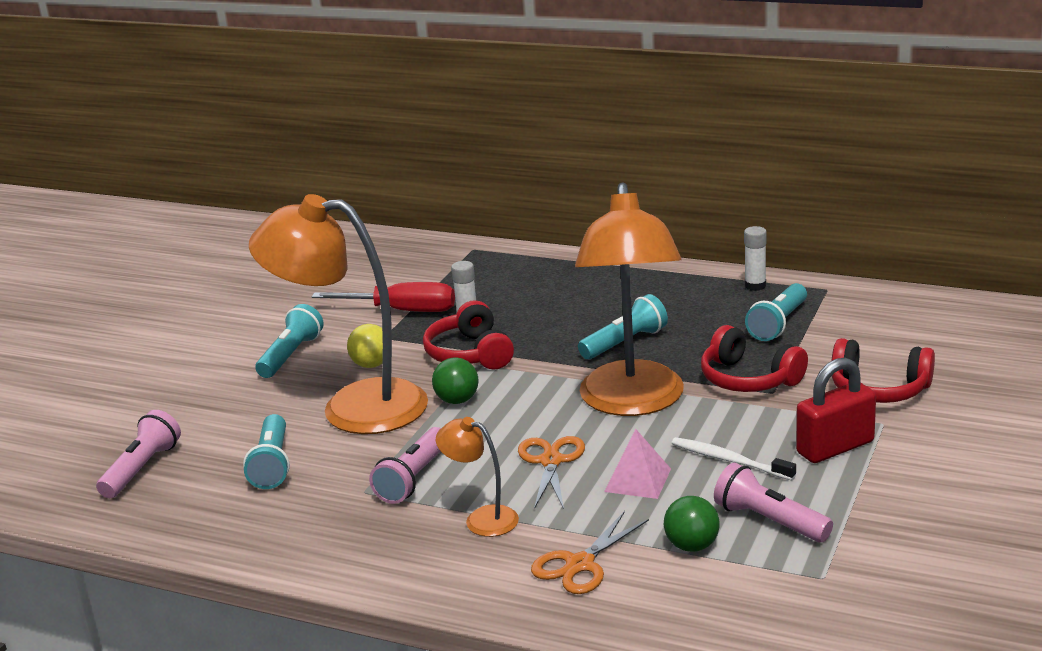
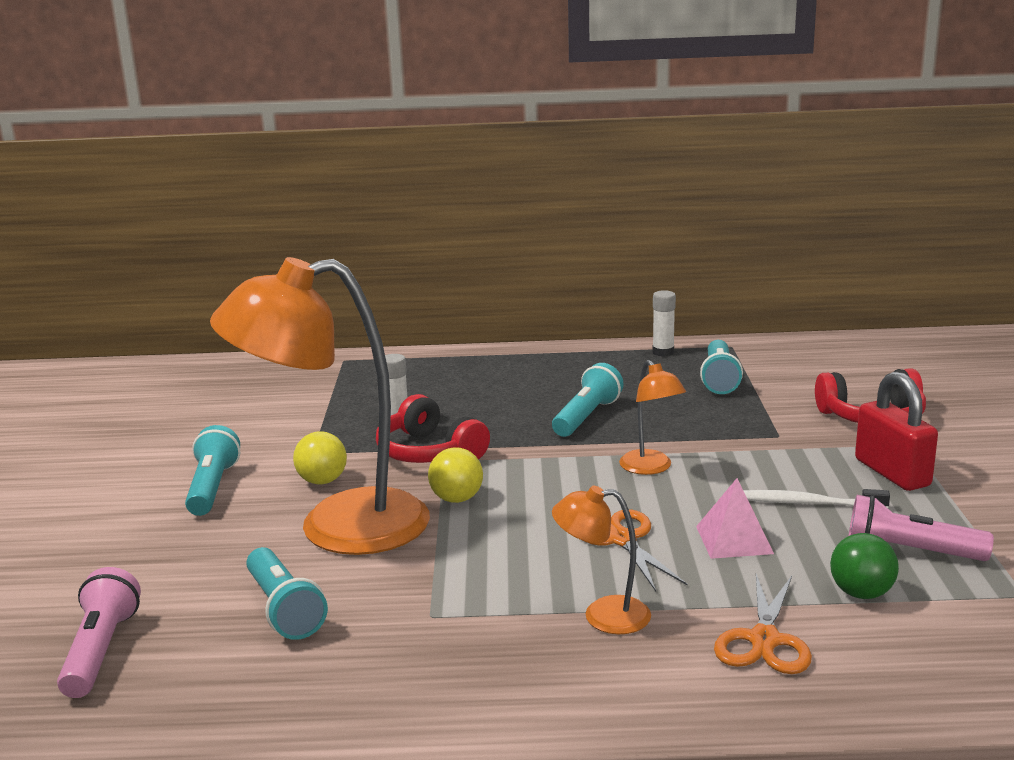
camera: 25 degrees left, 5 degrees down
red screwdriver [312,282,455,312] -> none
pink flashlight [369,427,441,504] -> none
green ball [432,357,478,404] -> yellow ball [428,447,483,503]
orange lamp [575,182,684,416] -> orange lamp [619,360,686,475], size x0.44
red headphones [701,325,808,392] -> none
red padlock [796,358,876,463] -> red padlock turned 60 degrees counterclockwise [855,371,938,491]

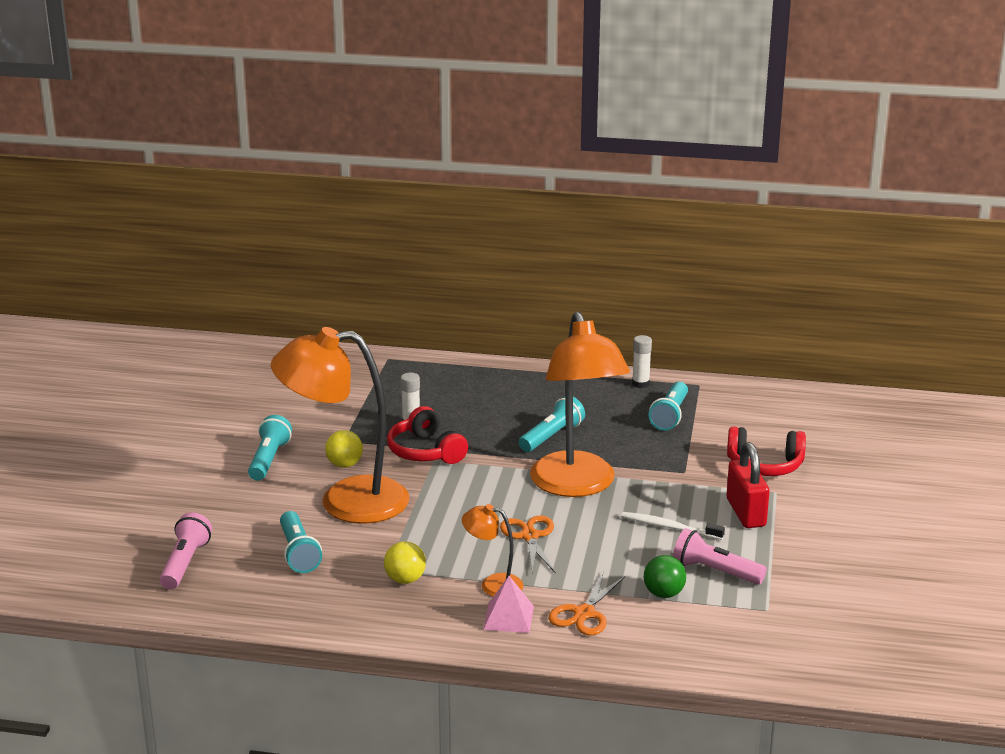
camera: 10 degrees right, 5 degrees up
yellow ball [428,447,483,503] -> yellow ball moved to [384,541,426,584]
orange lamp [619,360,686,475] -> orange lamp [530,311,630,497], size x2.25
pink pyramid [696,478,774,559] -> pink pyramid moved to [483,576,534,633]

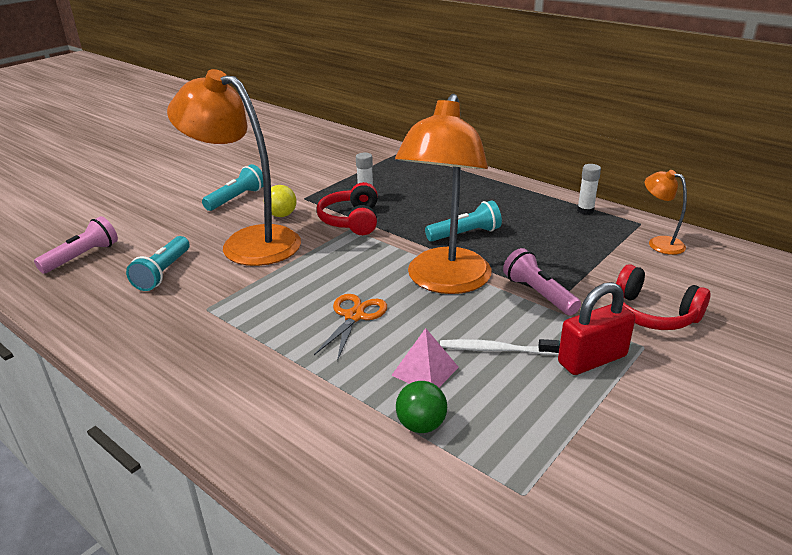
camera: 30 degrees right, 5 degrees up
yellow ball [384,541,426,584] -> none
orange lamp [462,504,524,597] -> orange lamp moved to [645,170,687,255]
pink pyramid [483,576,534,633] -> pink pyramid moved to [392,328,459,387]
orange scissors [548,571,625,635] -> none
white toothbrush [621,512,725,540] -> white toothbrush turned 45 degrees counterclockwise [440,339,560,355]
turquoise flashlight [649,382,688,431] -> none
pink flashlight [673,528,767,585] -> pink flashlight moved to [503,248,581,316]
red padlock [727,442,770,528] -> red padlock turned 45 degrees clockwise [558,282,636,375]

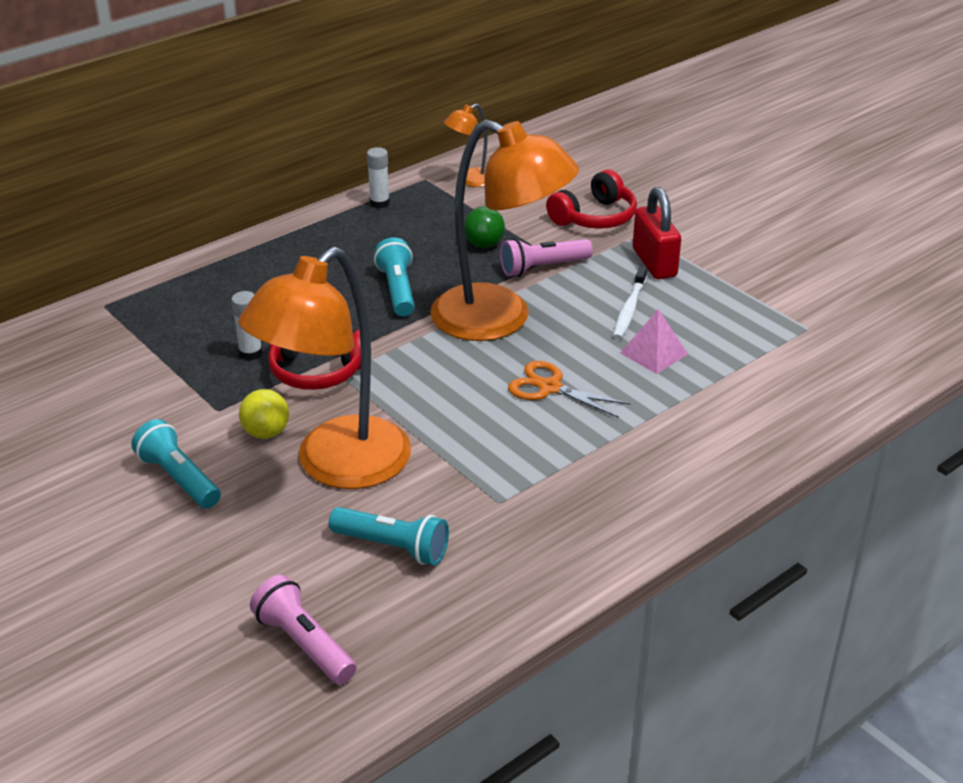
camera: 80 degrees left, 5 degrees up
green ball [396,381,447,433] -> green ball moved to [464,206,505,248]

